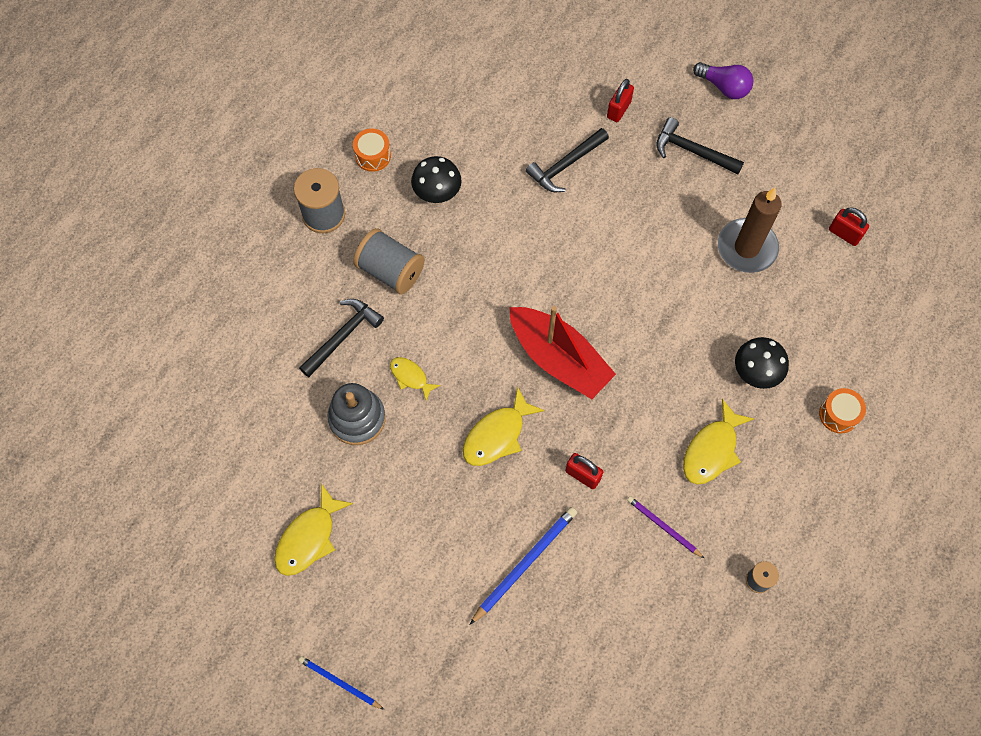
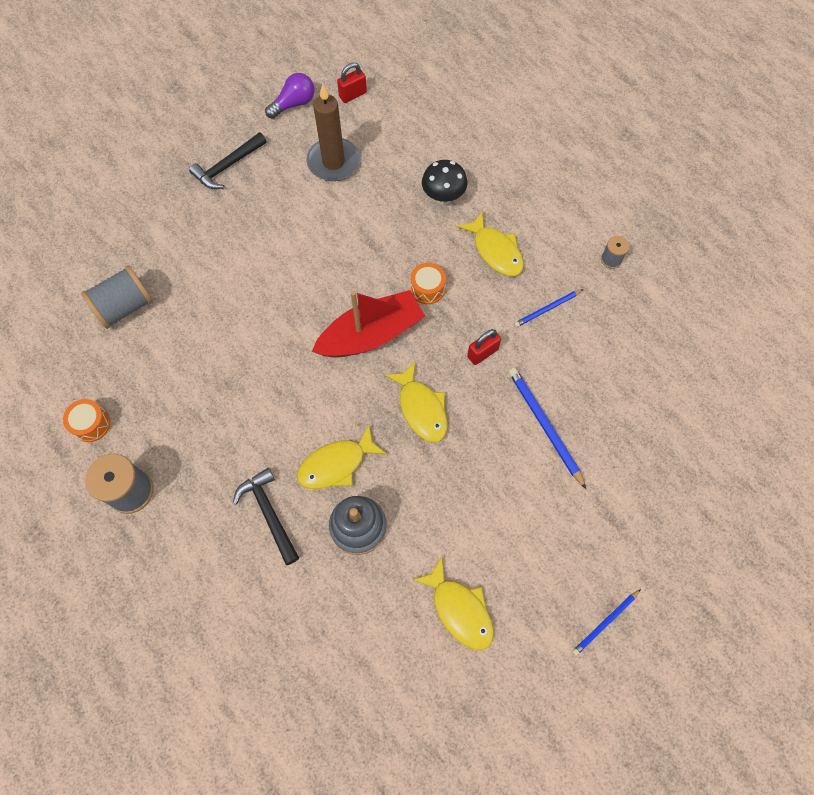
camera: 70 degrees left, 0 degrees up
grey spool [353,228,425,294] -> grey spool moved to [81,265,153,329]
yellow fish [390,357,441,400] -> yellow fish [297,425,387,489], size x1.66
black mushroom [411,156,462,203] -> none
black hammer [526,128,609,192] -> none
red padlock [607,79,634,122] -> none
purple pencil [627,496,704,558] -> blue pencil [514,289,583,327]
purple light bulb [693,62,753,99] -> purple light bulb moved to [265,73,314,119]
orange drum [819,388,866,433] -> orange drum moved to [410,263,446,304]

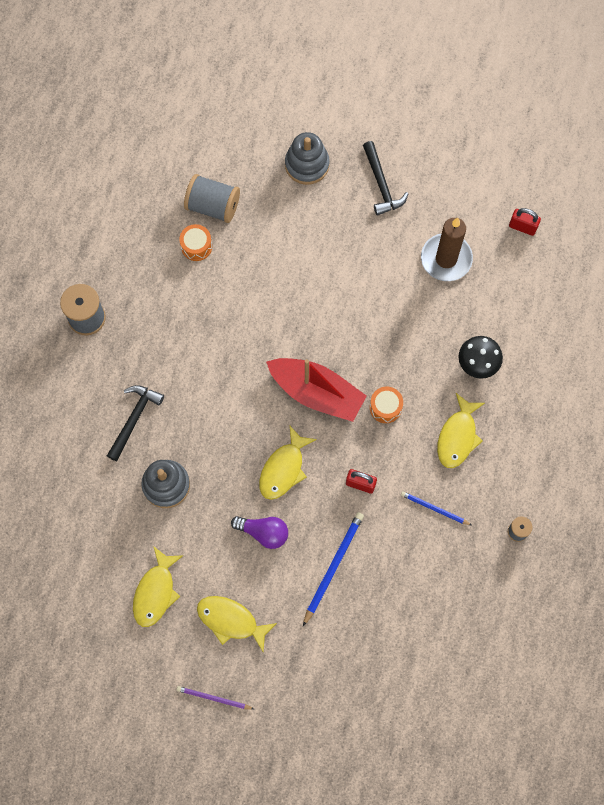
camera: 55 degrees right, 5 degrees up
orange drum [63,399,111,442] -> orange drum moved to [179,224,212,261]
black hammer [189,132,267,189] -> black hammer turned 120 degrees counterclockwise [363,141,409,216]
purple light bulb [265,73,314,119] -> purple light bulb moved to [231,516,288,549]
yellow fish [297,425,387,489] -> yellow fish moved to [197,596,277,652]
blue pencil [572,589,641,656] -> purple pencil [177,686,254,710]
none -> grey stacking toy [285,132,329,185]

